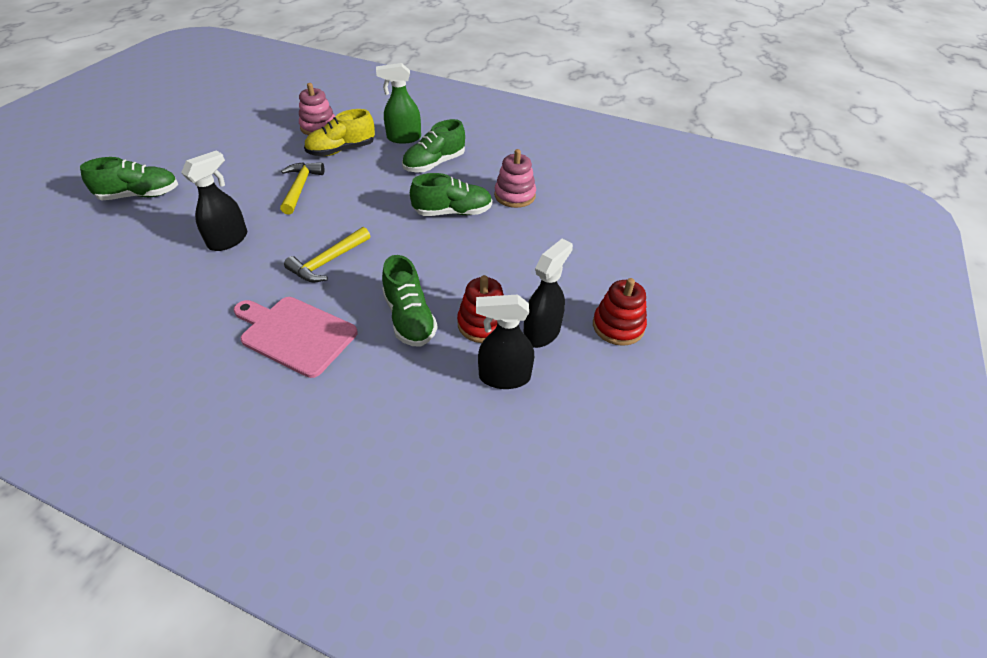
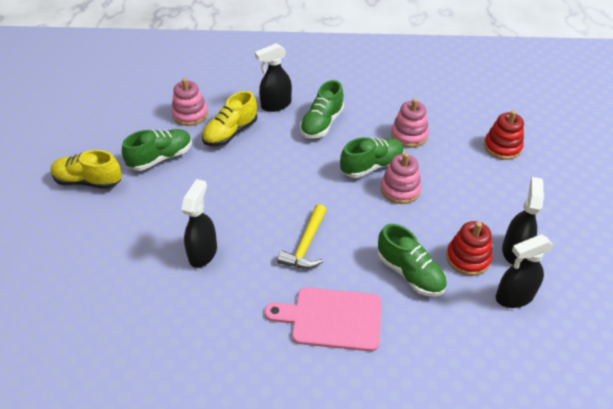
camera: 20 degrees left, 0 degrees up
green shoe [80,157,178,200] -> green shoe moved to [122,129,192,171]
yellow hammer [280,162,324,214] -> none
green spray bottle [376,63,421,144] -> black spray bottle [255,43,292,112]
red stacking toy [593,278,647,346] -> red stacking toy moved to [484,110,524,160]
none -> yellow shoe [50,150,122,189]
none -> pink stacking toy [381,153,421,204]

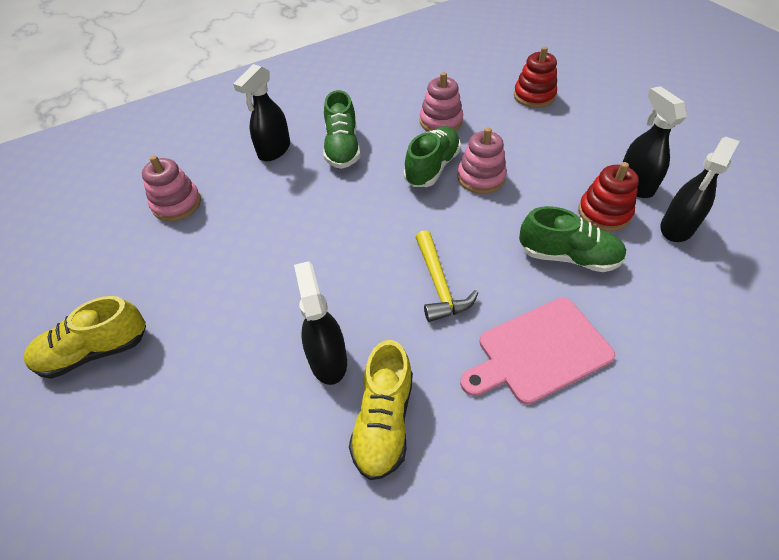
camera: 30 degrees left, 5 degrees up
green shoe [122,129,192,171] -> none
yellow shoe [202,91,257,146] -> yellow shoe moved to [349,340,412,480]

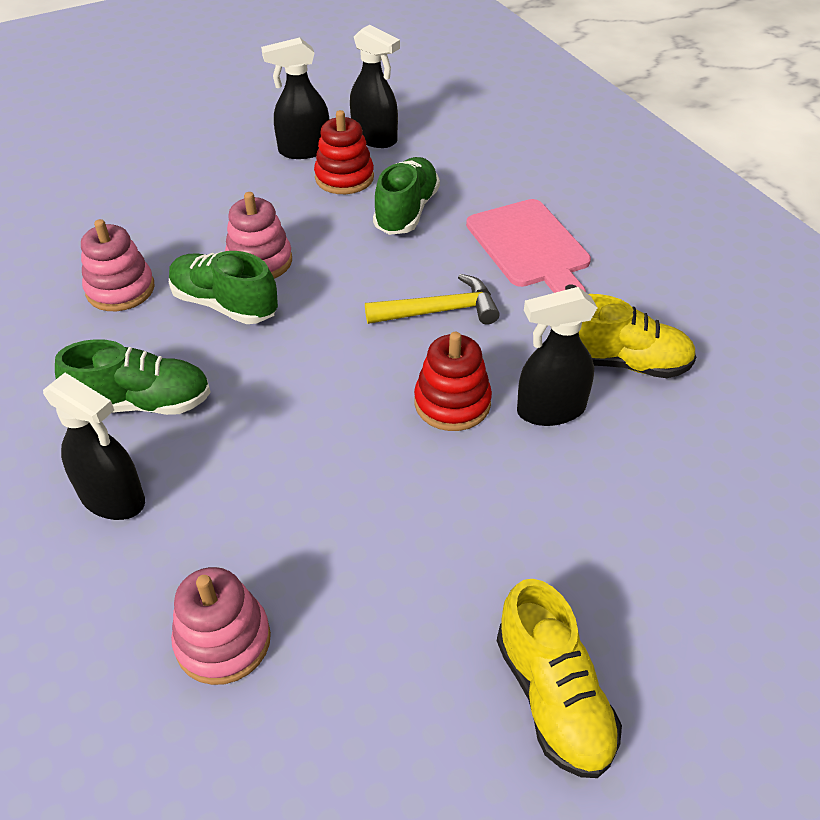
camera: 90 degrees left, 5 degrees down
red stacking toy [514,46,557,108] -> red stacking toy moved to [414,332,492,431]

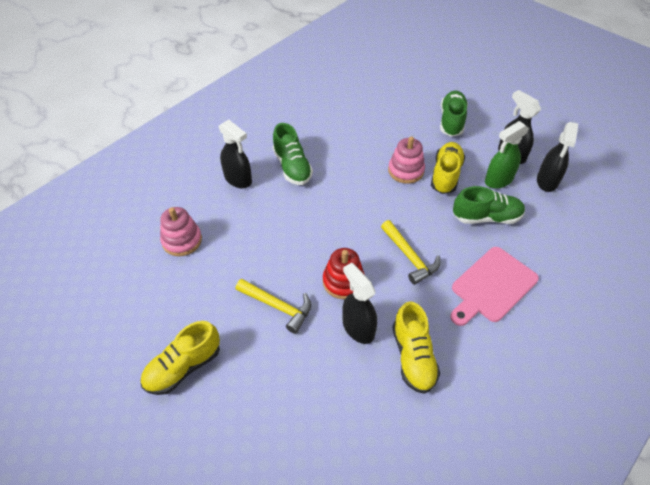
camera: 70 degrees right, 5 degrees up
black spray bottle [43,373,145,520] -> black spray bottle turned 60 degrees counterclockwise [219,119,252,188]
pink stacking toy [81,219,155,311] -> none
green shoe [169,251,278,324] -> green shoe moved to [440,91,468,137]
red stacking toy [314,110,374,194] -> green spray bottle [485,121,529,189]
none -> yellow hammer [236,279,311,334]
none -> yellow shoe [431,142,465,194]

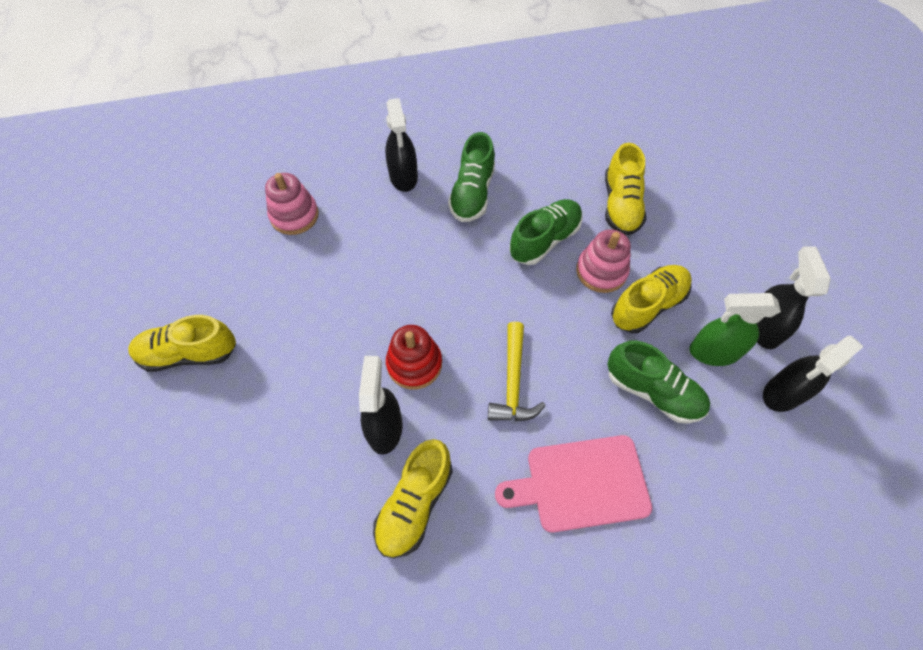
camera: 35 degrees right, 10 degrees up
yellow hammer [236,279,311,334] -> none
green shoe [440,91,468,137] -> green shoe moved to [509,199,583,265]
none -> yellow shoe [605,143,646,235]

